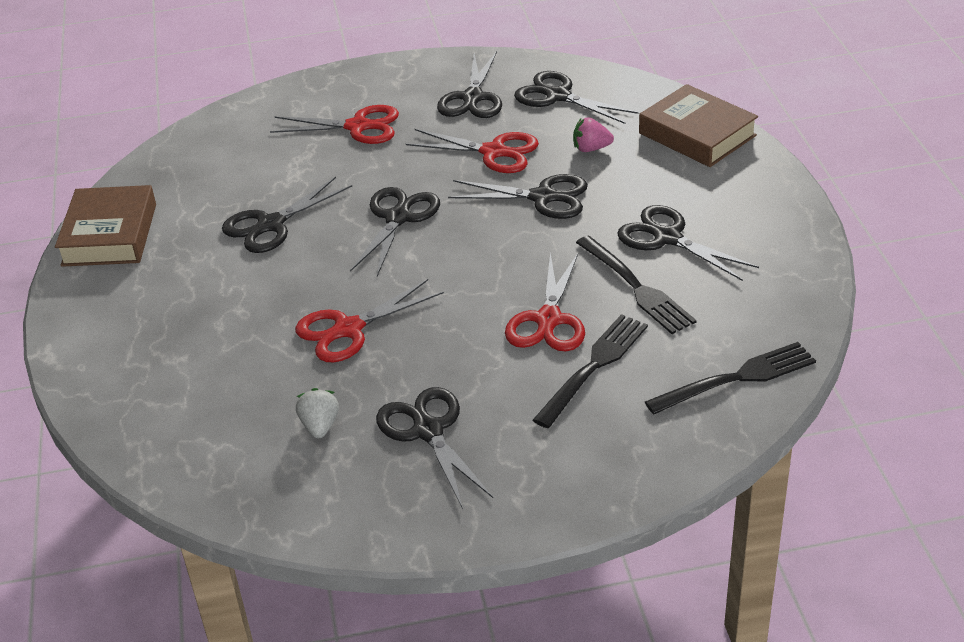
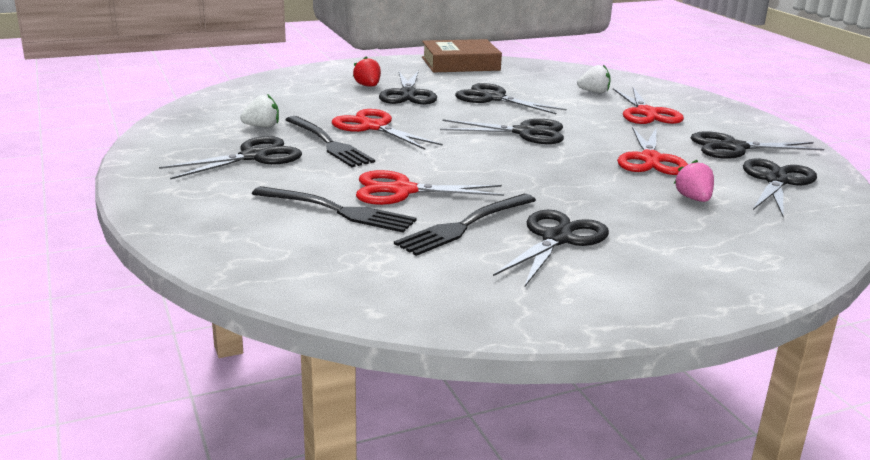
camera: 75 degrees right, 15 degrees down
black scissors [448,174,588,219] -> black scissors moved to [379,70,437,104]
brown book [639,84,758,167] -> none
black fork [645,342,816,415] -> black fork moved to [285,116,375,167]
none -> red strawberry [353,57,381,87]
none -> white strawberry [577,64,611,93]

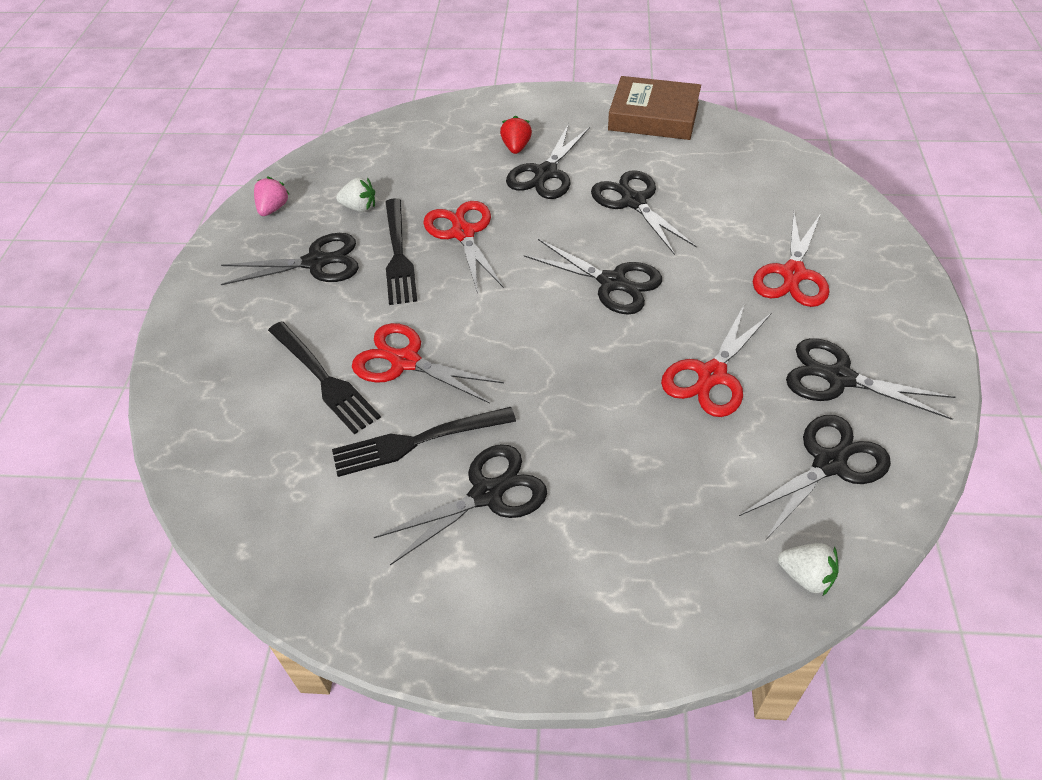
camera: 30 degrees right, 25 degrees up
white strawberry [577,64,611,93] -> white strawberry moved to [778,543,839,596]
pink strawberry [673,160,714,202] -> pink strawberry moved to [254,177,290,216]

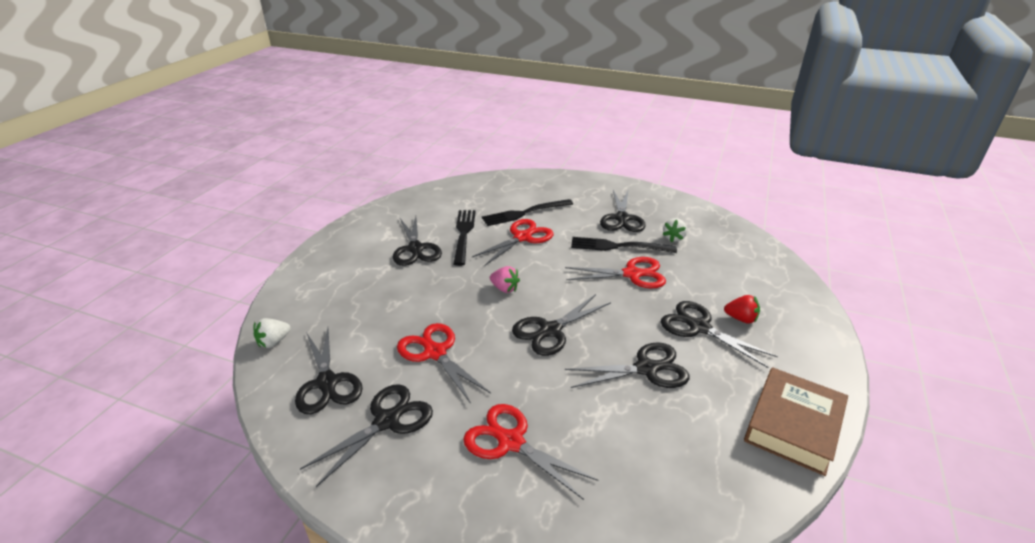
camera: 105 degrees right, 15 degrees down
pink strawberry [254,177,290,216] -> pink strawberry moved to [490,266,520,293]

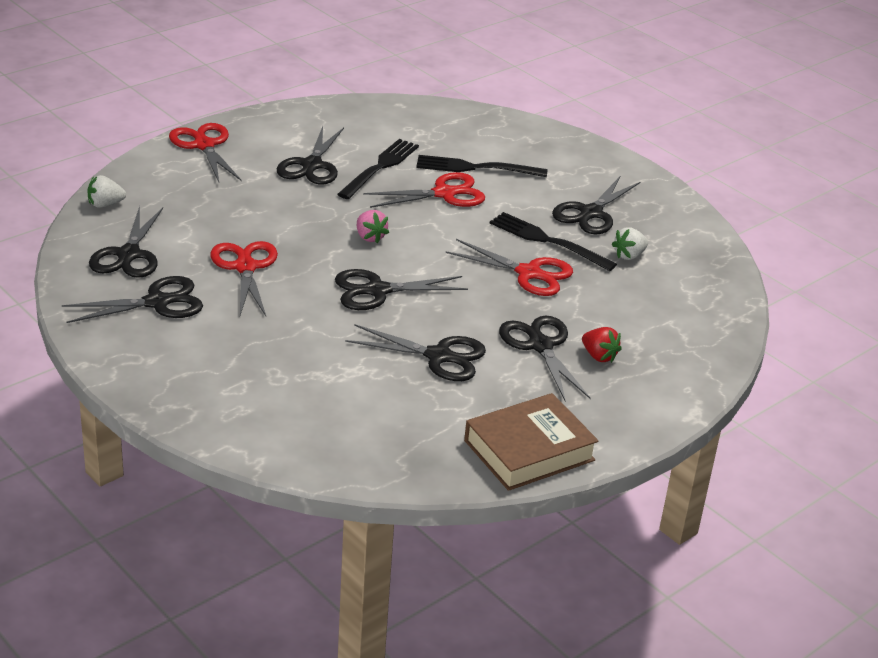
camera: 25 degrees right, 0 degrees up
red scissors [463,404,599,500] -> red scissors moved to [169,123,241,182]

